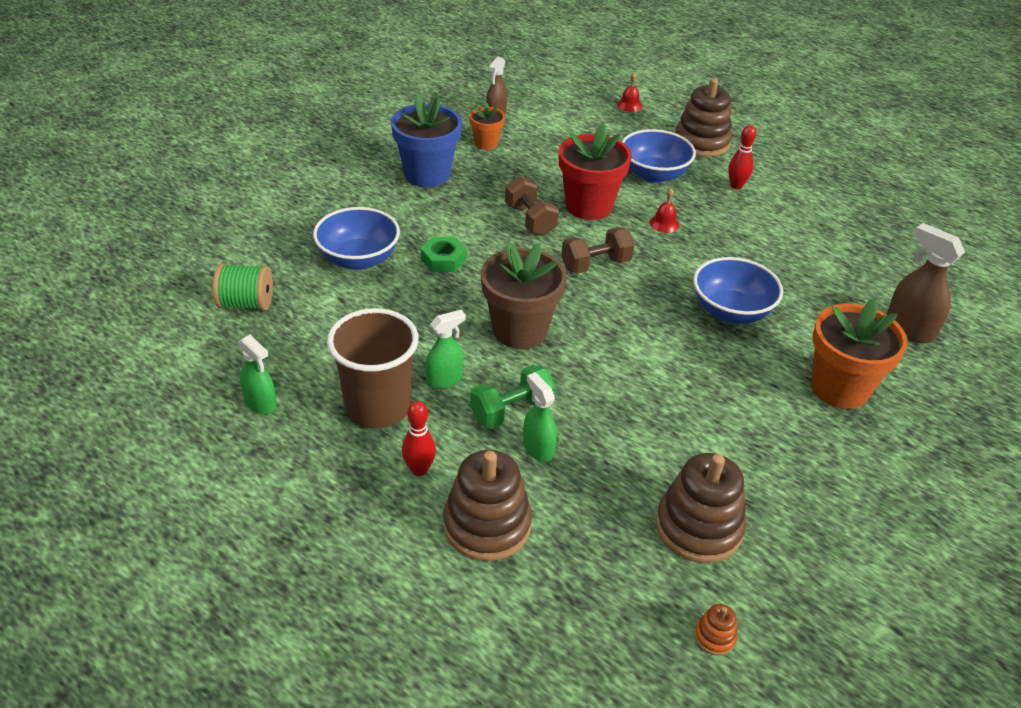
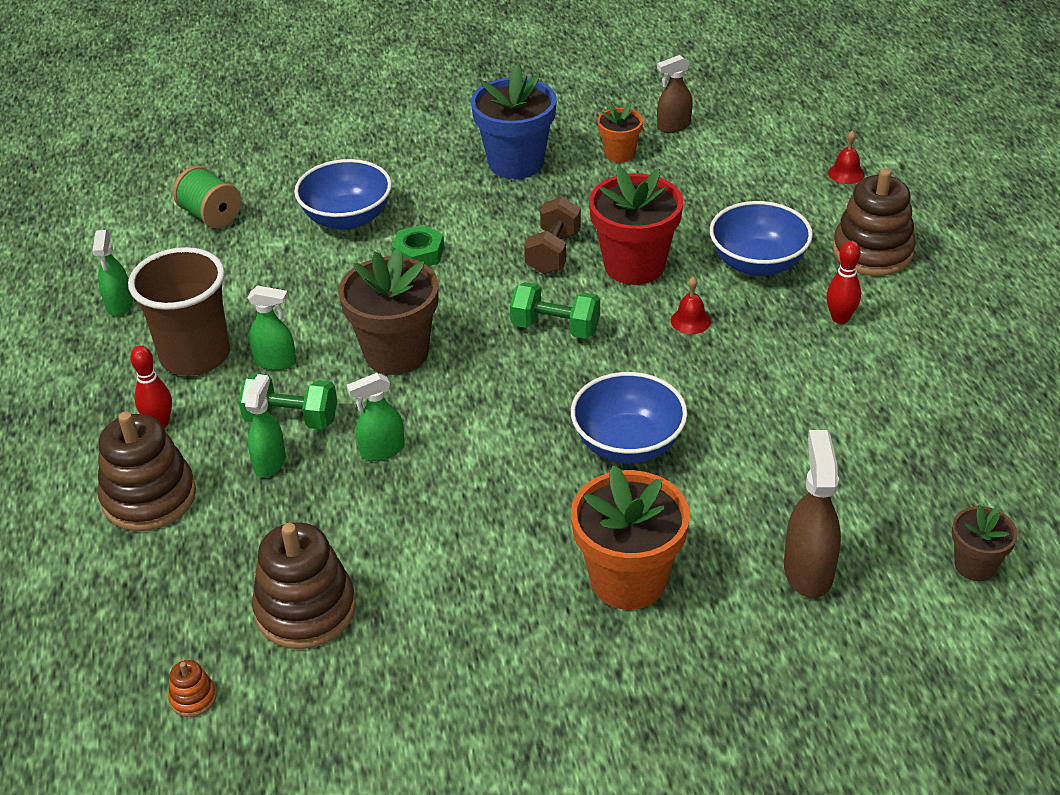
camera: 45 degrees right, 0 degrees up
brown dumbbell [561,227,635,274] -> green dumbbell [510,282,600,339]
none -> green spray bottle [347,373,405,461]
none -> brown flower pot [952,505,1018,581]

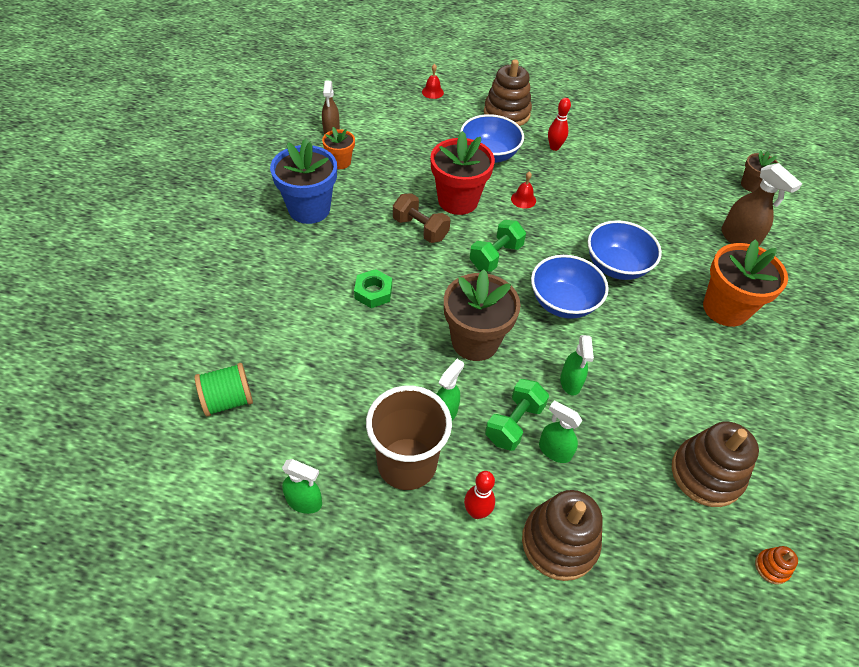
camera: 70 degrees left, 10 degrees up
blue bowl [294,159,392,230] -> blue bowl moved to [531,255,609,319]
brown spray bottle [784,430,841,598] -> brown spray bottle turned 150 degrees counterclockwise [721,163,802,246]

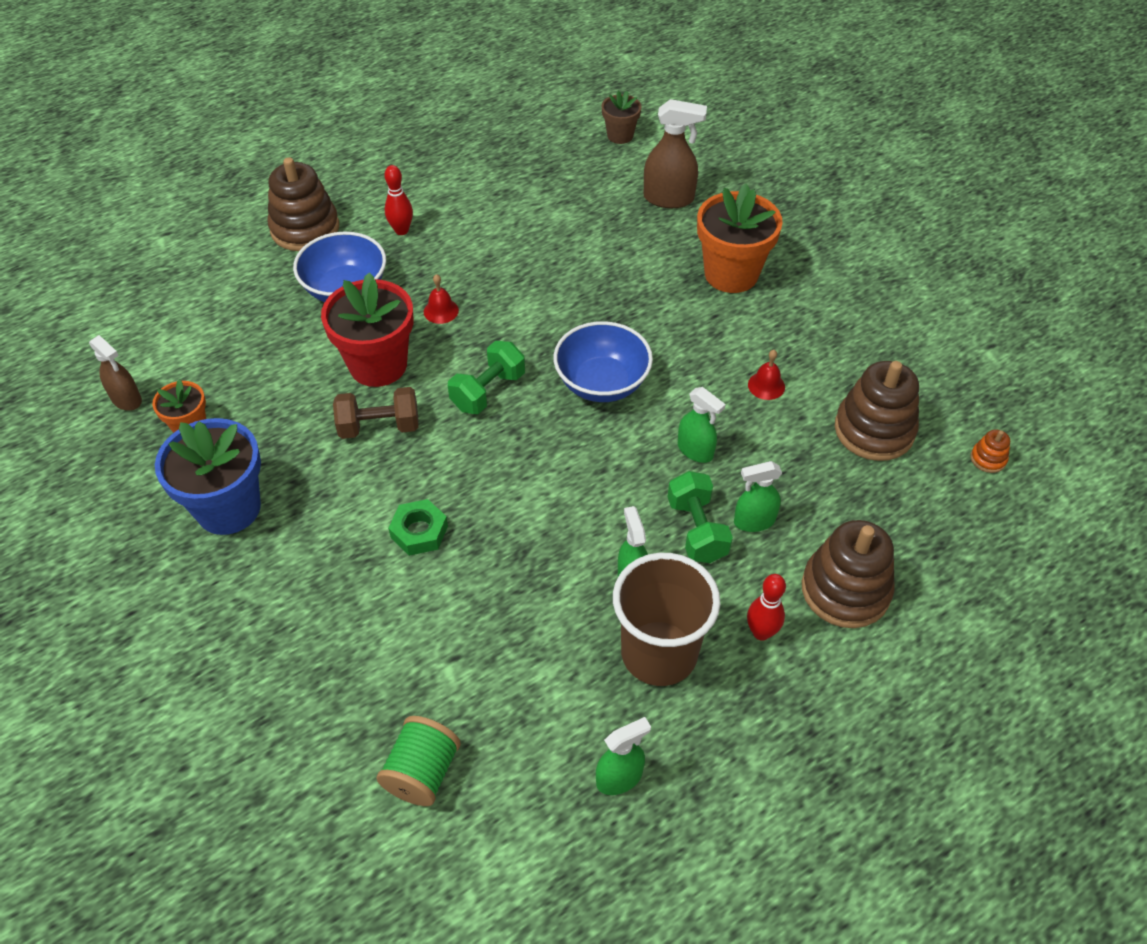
camera: 45 degrees left, 0 degrees up
red bell [422,64,444,99] -> red bell moved to [748,350,785,400]
brown flower pot [444,269,521,361] -> none
green dumbbell [470,220,526,272] -> green dumbbell turned 45 degrees clockwise [448,341,525,414]
blue bowl [588,220,662,280] -> none

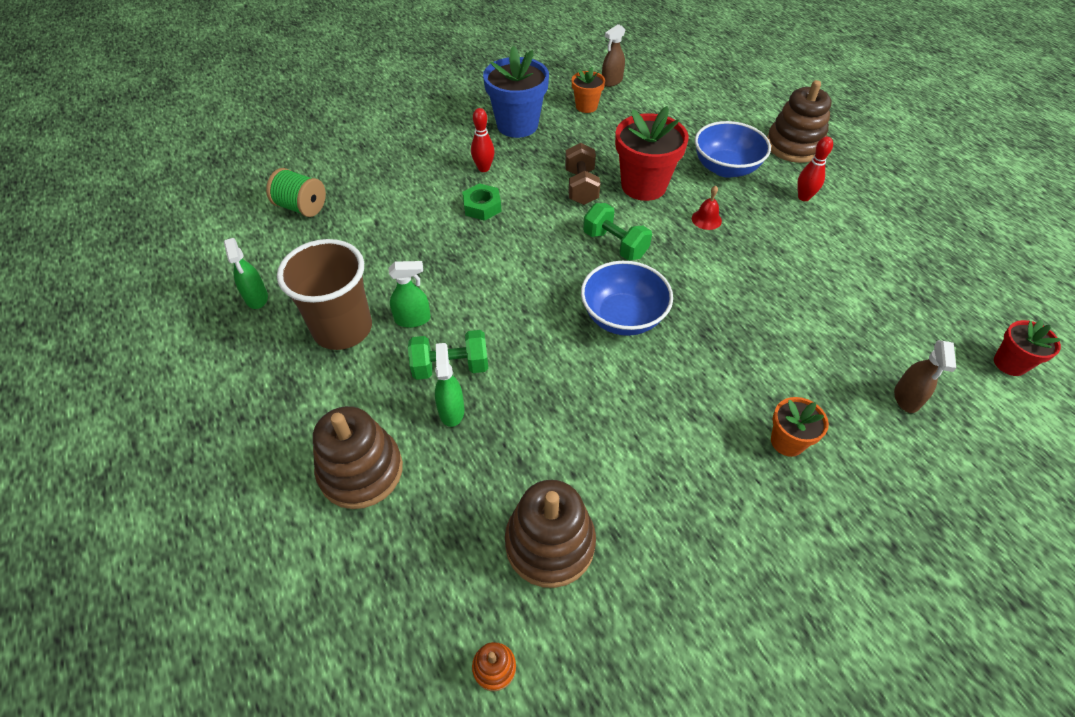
camera: 95 degrees right, 0 degrees up
brown flower pot [602,91,642,144] -> red flower pot [994,320,1061,376]
brown spray bottle [644,99,707,208] -> brown spray bottle [894,340,956,413], size x0.67
green spray bottle [678,387,726,463] -> none
orange flower pot [697,184,783,293] -> orange flower pot [771,397,829,457], size x0.54
red bowling pin [747,574,786,640] -> red bowling pin moved to [471,108,495,172]
red bell [748,350,785,400] -> none

